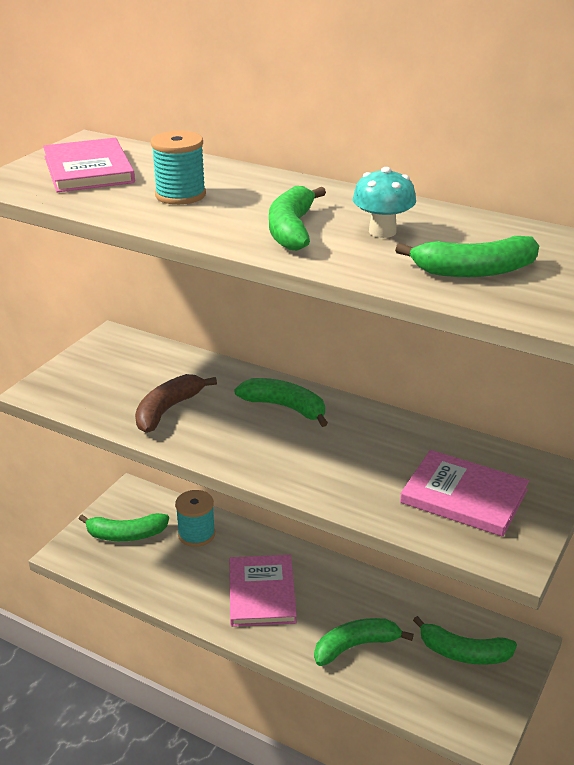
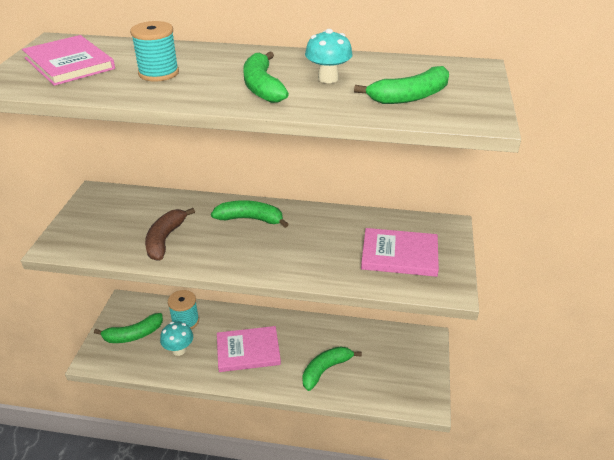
camera: 20 degrees left, 5 degrees up
pink book [229,555,297,627] -> pink book turned 75 degrees counterclockwise [217,326,281,372]
green banana [413,616,517,665] -> none
none -> turquoise mushroom [160,322,193,356]

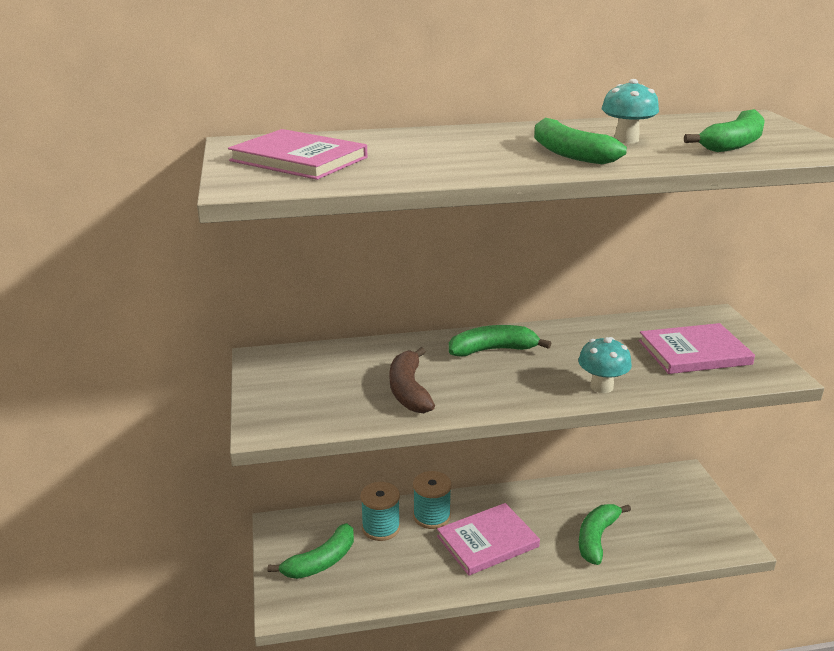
camera: 20 degrees left, 10 degrees down
turquoise spool [130,21,179,82] -> turquoise spool moved to [413,471,452,529]
turquoise mushroom [160,322,193,356] -> turquoise mushroom moved to [578,337,632,393]

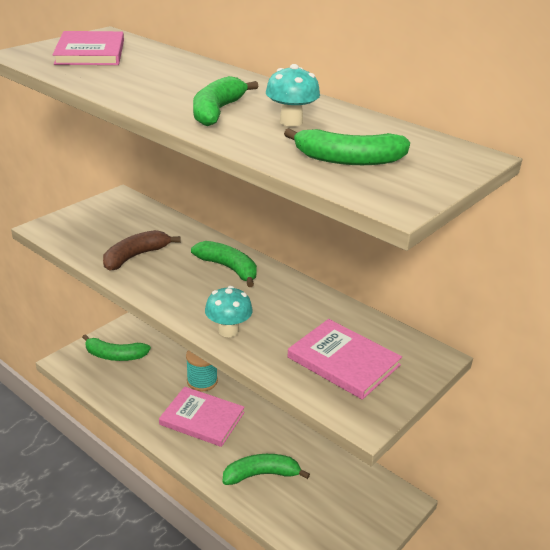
camera: 50 degrees right, 5 degrees up
turquoise spool [361,482,400,541] -> none

